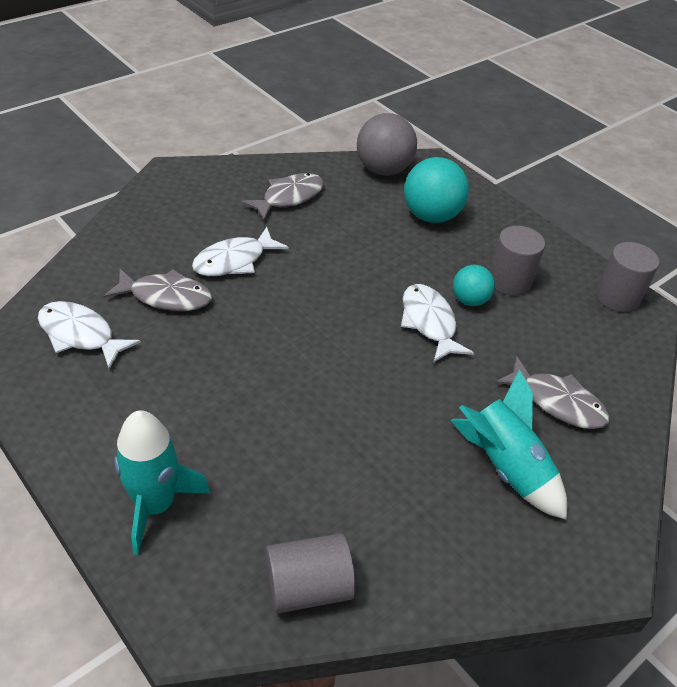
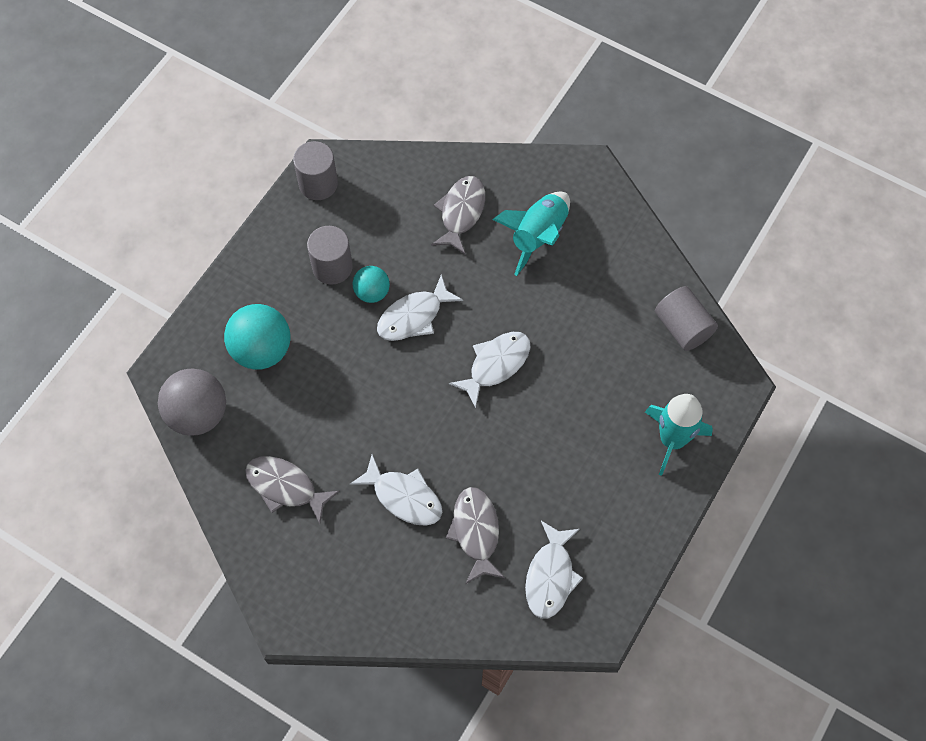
camera: 105 degrees left, 20 degrees up
none -> white fish [449,332,530,408]

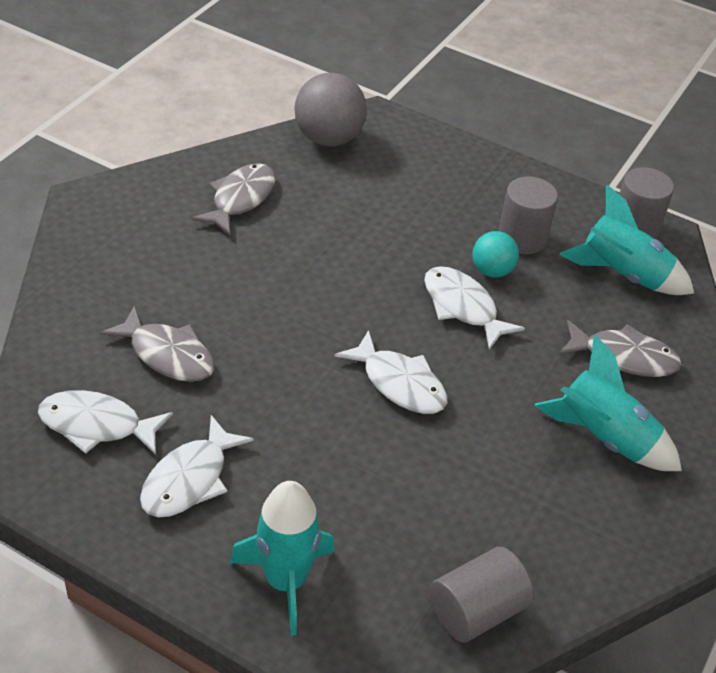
camera: 85 degrees right, 20 degrees down
turquoise ball [224,304,291,370] -> none
white fish [350,454,442,526] -> white fish moved to [140,415,254,517]
grey fish [446,487,505,584] -> grey fish turned 45 degrees clockwise [100,305,214,382]
none -> turquoise rocket [559,185,695,295]

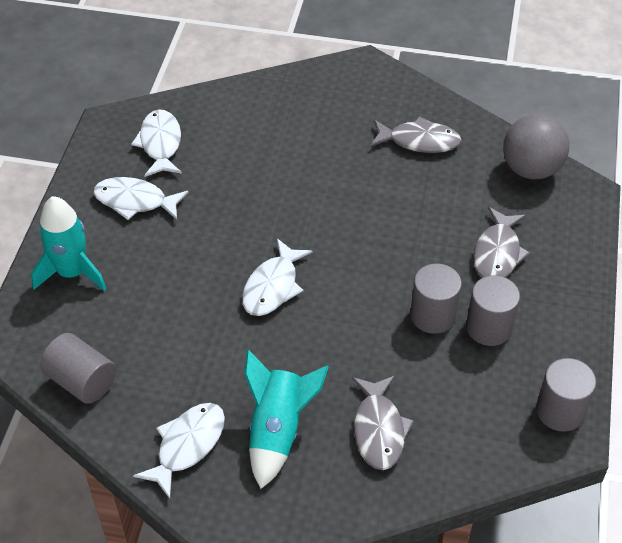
camera: 75 degrees right, 5 degrees up
grey fish [100,305,214,382] -> grey fish moved to [473,207,530,278]
white fish [424,266,525,350] -> white fish moved to [133,403,225,499]
turquoise ball [472,231,519,278] -> grey cylinder [410,263,462,334]
turquoise rocket [559,185,695,295] -> none

